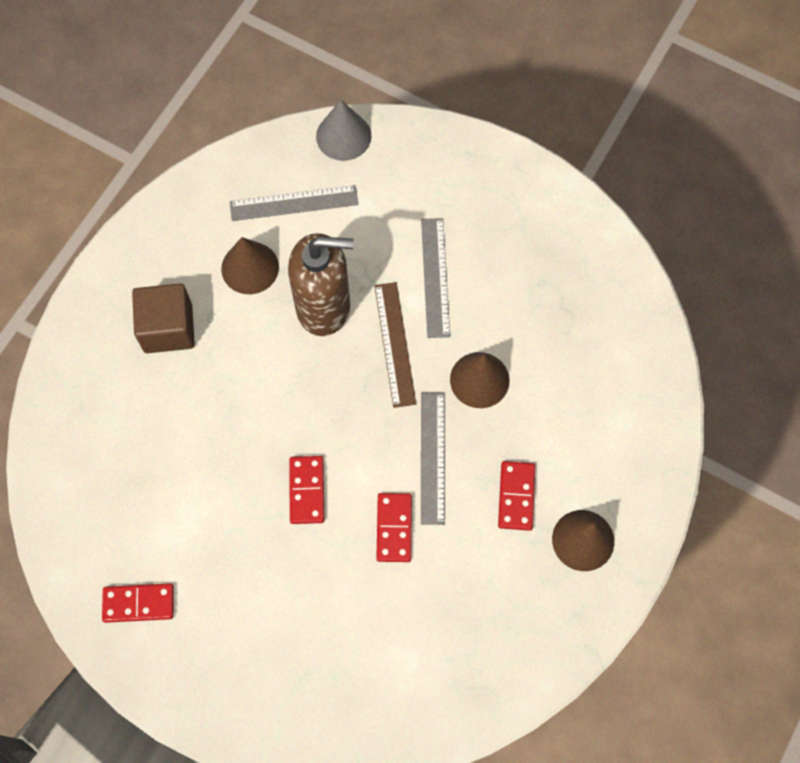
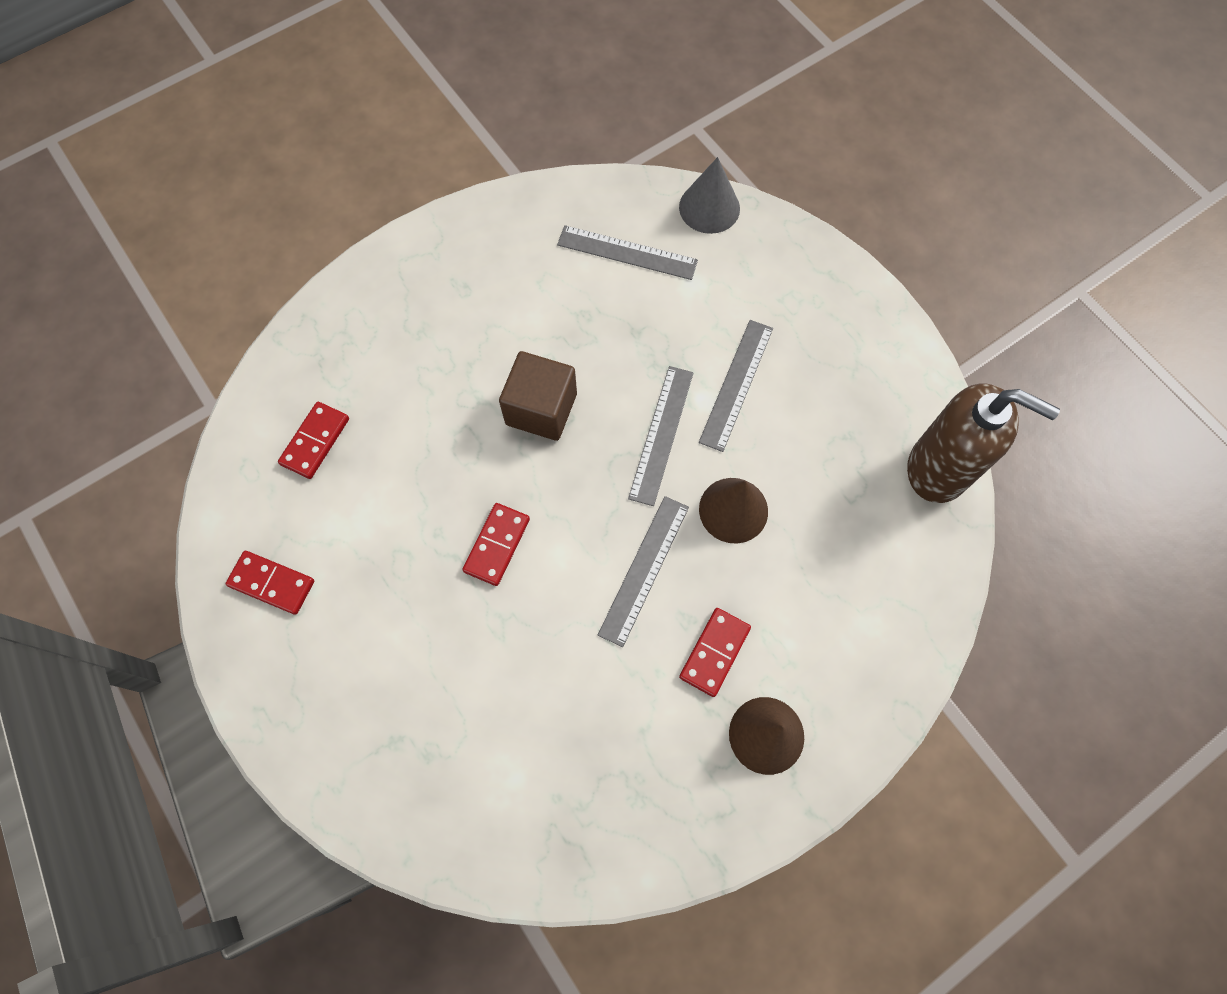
camera: 25 degrees right, 0 degrees up
brown cube [132,283,195,353] -> brown cube moved to [499,351,577,441]
brown cone [221,237,279,294] -> none
brown soap dispenser [288,233,354,336] -> brown soap dispenser moved to [907,384,1060,503]
brown ruler [374,282,416,408] -> grey ruler [628,366,694,506]
red domino [376,493,412,562] -> red domino moved to [278,402,349,479]

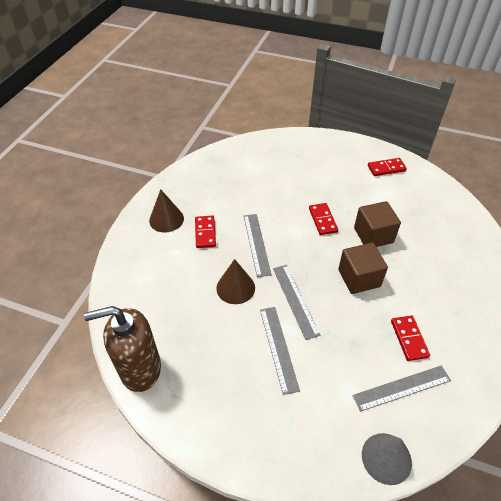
camera: 145 degrees right, 20 degrees down
red domino [278,402,349,479] -> red domino moved to [391,316,430,361]
none -> brown cube [354,201,401,247]

